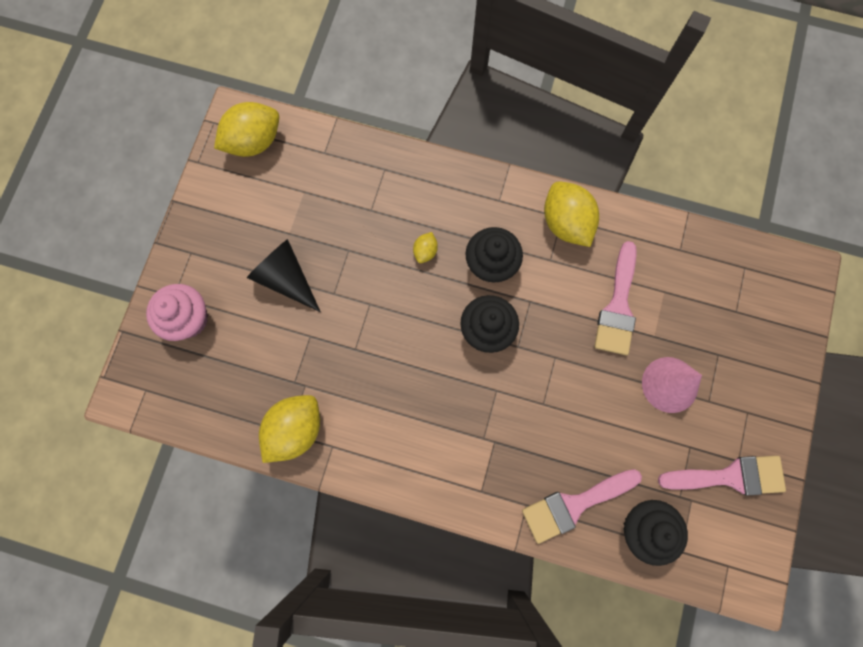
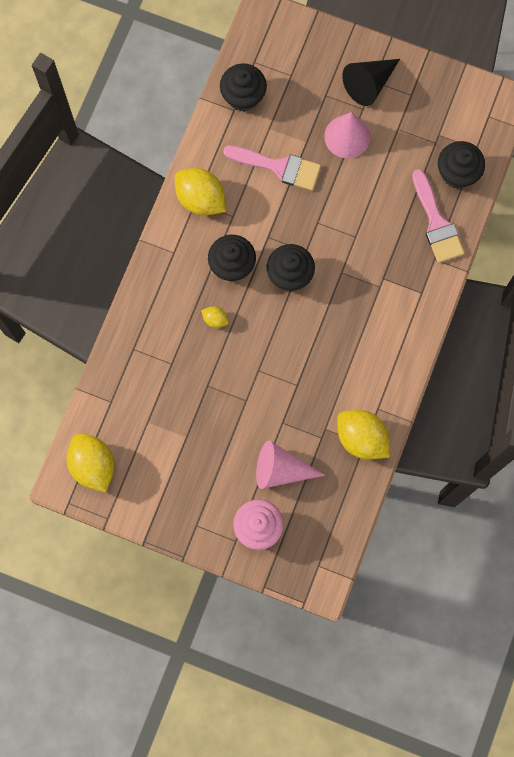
camera: 85 degrees left, 0 degrees up
black cone [247,239,321,312] -> black cone moved to [342,59,400,106]
yellow lemon [544,181,599,247] -> yellow lemon turned 60 degrees clockwise [175,168,225,216]
pink brush [658,456,786,496] -> none
none -> black cupcake [220,63,267,112]
none -> pink cone [256,441,325,489]

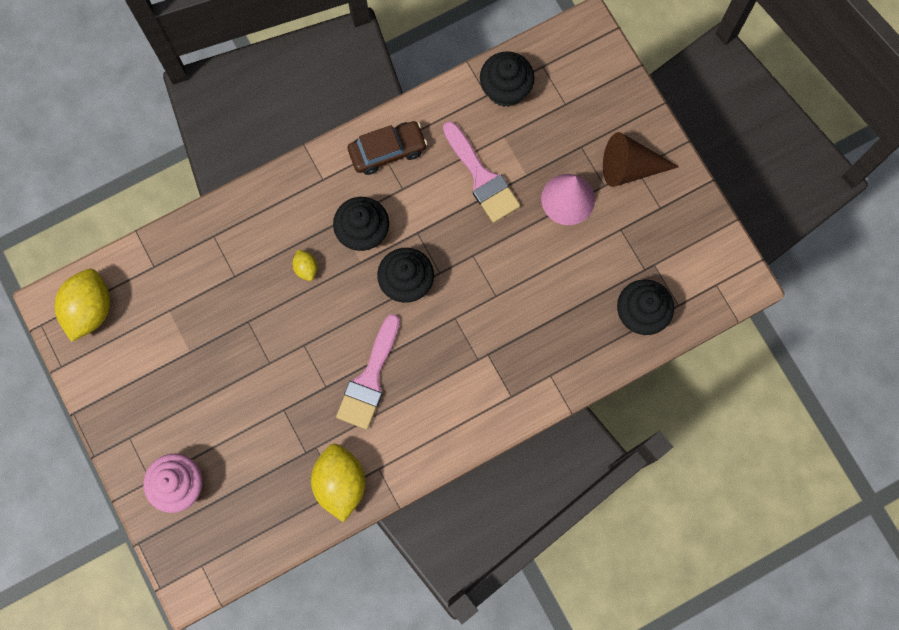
camera: 40 degrees right, 0 degrees up
yellow lemon [175,168,225,216] -> brown car [348,121,427,175]
pink cone [256,441,325,489] -> none
black cone [342,59,400,106] -> brown cone [603,132,679,187]
pink brush [412,169,464,263] -> pink brush moved to [336,314,400,429]

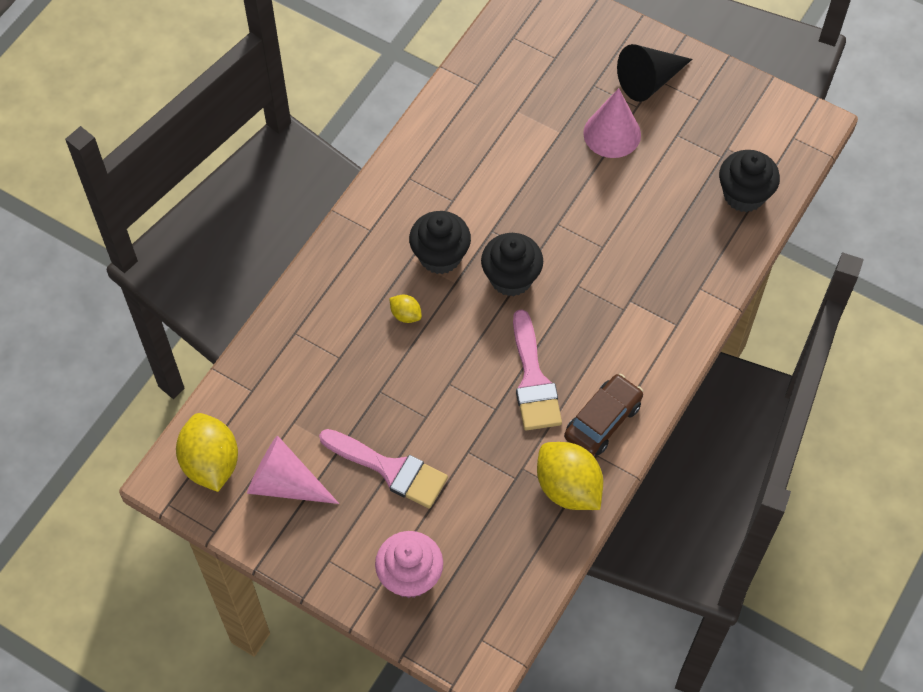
camera: 30 degrees left, 15 degrees down
brown car [348,121,427,175] -> brown car moved to [564,374,643,455]
pink brush [443,121,520,223] -> pink brush moved to [319,429,448,508]
black cupcake [480,51,534,107] -> none
brown cone [603,132,679,187] -> black cone [617,44,692,102]
none -> pink cone [247,435,339,504]

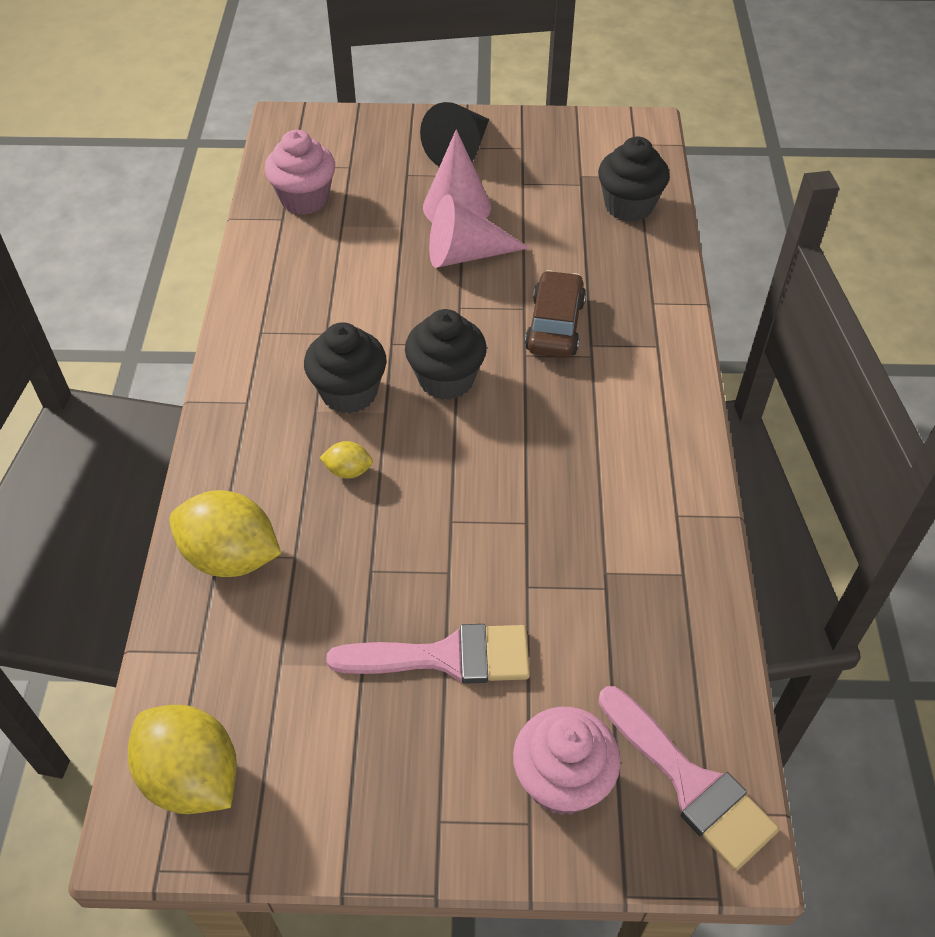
camera: 30 degrees left, 10 degrees down
pink cone [247,435,339,504] -> pink cone moved to [429,194,530,268]
pink brush [513,309,562,431] -> pink brush moved to [598,686,779,871]
yellow lemon [537,442,603,510] -> yellow lemon moved to [169,490,281,577]
brown car [564,374,643,455] -> brown car moved to [525,270,586,358]
none -> pink cupcake [265,130,335,215]

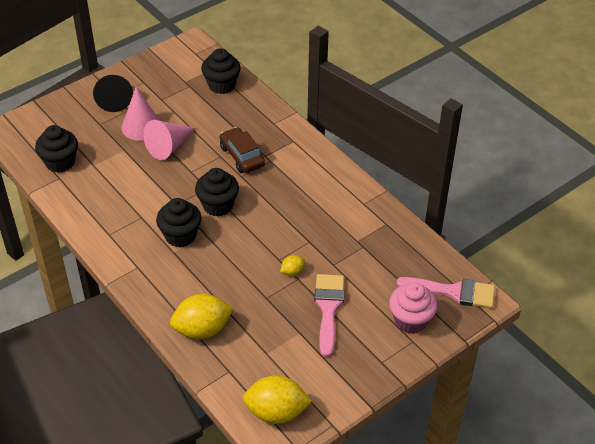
camera: 40 degrees left, 5 degrees down
pink cupcake [265,130,335,215] -> black cupcake [35,125,78,173]
yellow lemon [319,441,373,479] -> yellow lemon moved to [280,255,305,276]
pink brush [326,624,530,684] -> pink brush turned 45 degrees counterclockwise [314,274,344,357]

